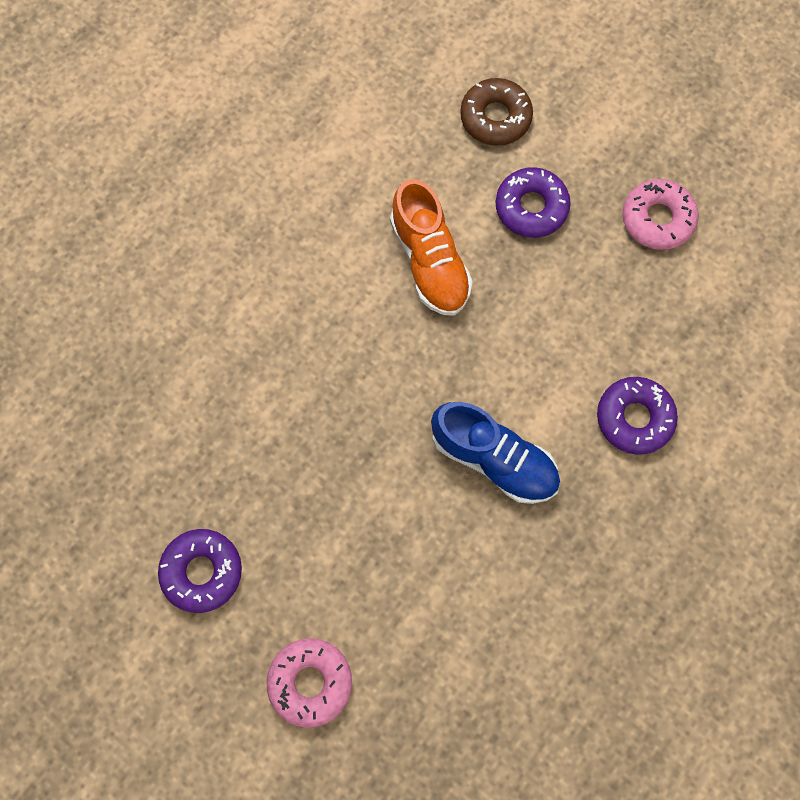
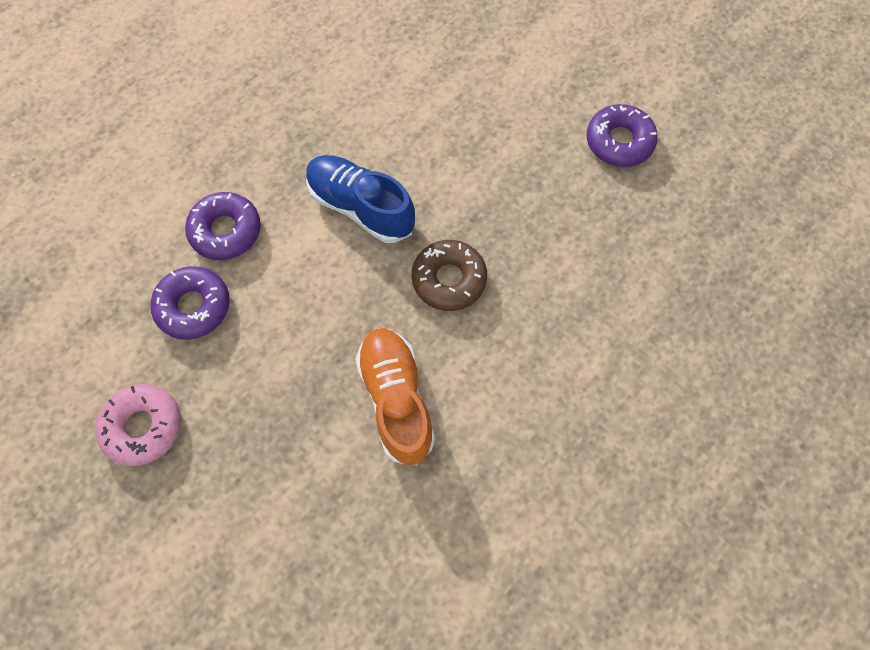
camera: 175 degrees left, 5 degrees down
pink donut [267,638,352,728] -> none
brown donut [460,78,533,146] -> brown donut moved to [412,240,487,311]
purple donut [496,167,571,238] -> purple donut moved to [151,266,230,340]

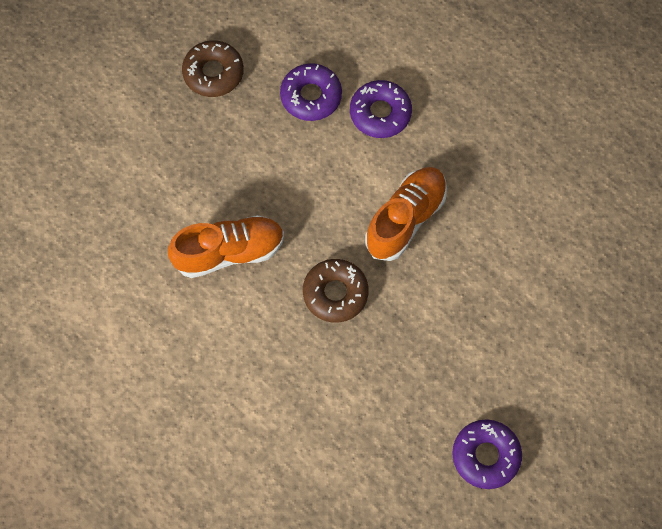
camera: 90 degrees right, 0 degrees up
pink donut [95,384,181,466] -> brown donut [182,40,244,97]
blue shoe [306,155,415,243] -> orange shoe [365,167,447,261]

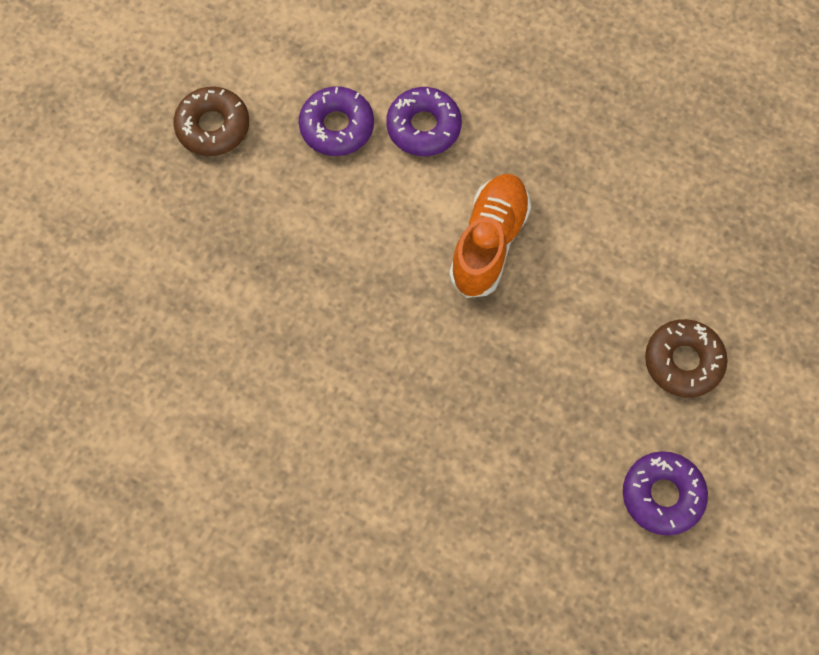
camera: 15 degrees left, 0 degrees up
orange shoe [168,215,284,278] -> none
brown donut [303,259,369,323] -> brown donut moved to [645,319,728,398]

